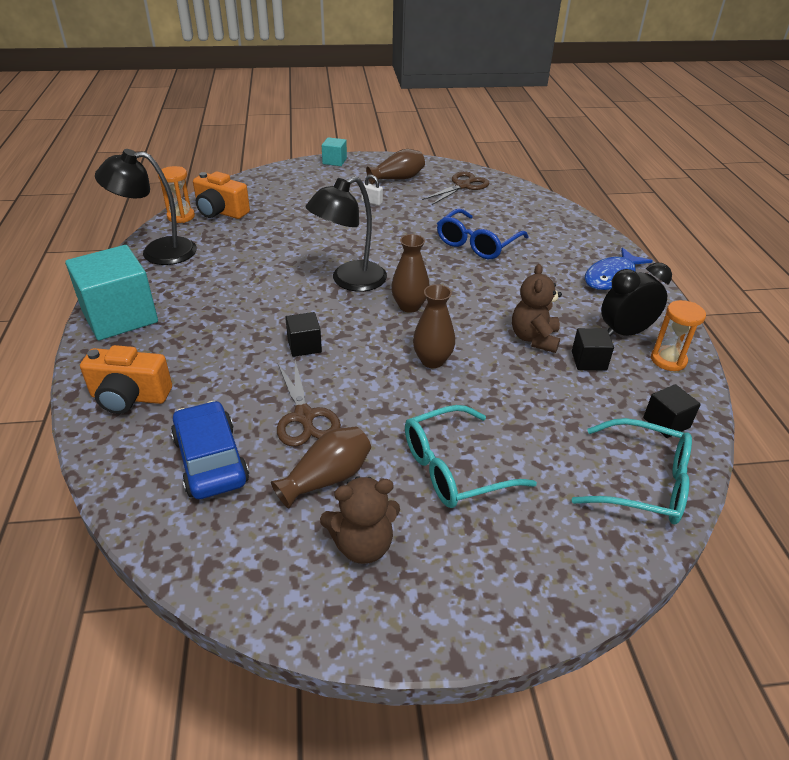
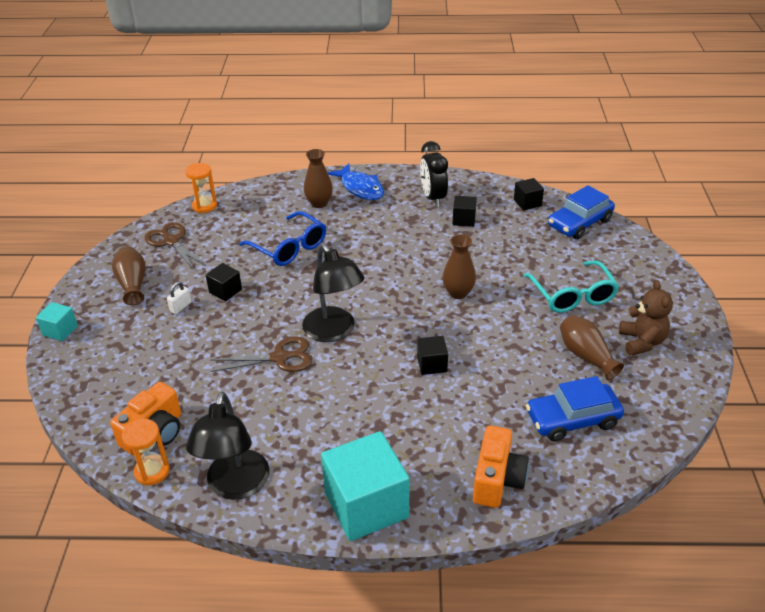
camera: 80 degrees left, 0 degrees up
brown scissors [277,360,341,447] -> brown scissors moved to [211,337,312,372]
brown vase [391,234,430,313] -> brown vase moved to [304,149,333,208]
brown teddy bear [512,264,562,353] -> none
turquoise glasses [571,418,692,525] -> blue car [548,185,615,239]
orange hourglass [651,300,706,371] -> orange hourglass moved to [185,163,217,213]
none -> black cube [206,263,242,302]

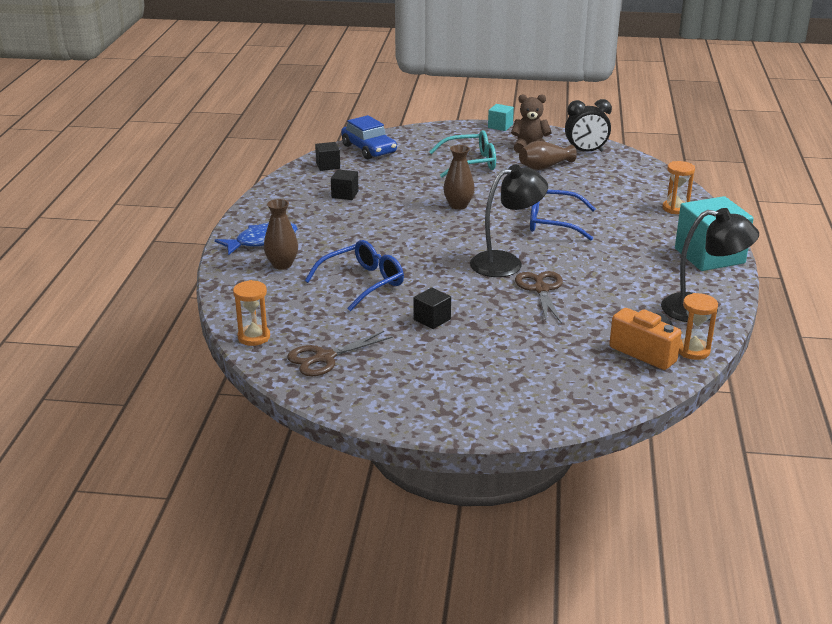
camera: 85 degrees left, 10 degrees down
turquoise cube [36,302,78,341] -> turquoise cube moved to [488,104,514,131]
brown vase [112,246,146,305] -> none
white padlock [167,281,191,314] -> none
black cube [417,336,448,375] -> blue glasses [530,190,595,241]
black clock [420,141,448,207] -> black clock moved to [565,99,612,152]
orange camera [473,426,529,508] -> orange hourglass [662,161,695,214]
blue car [526,376,624,442] -> none

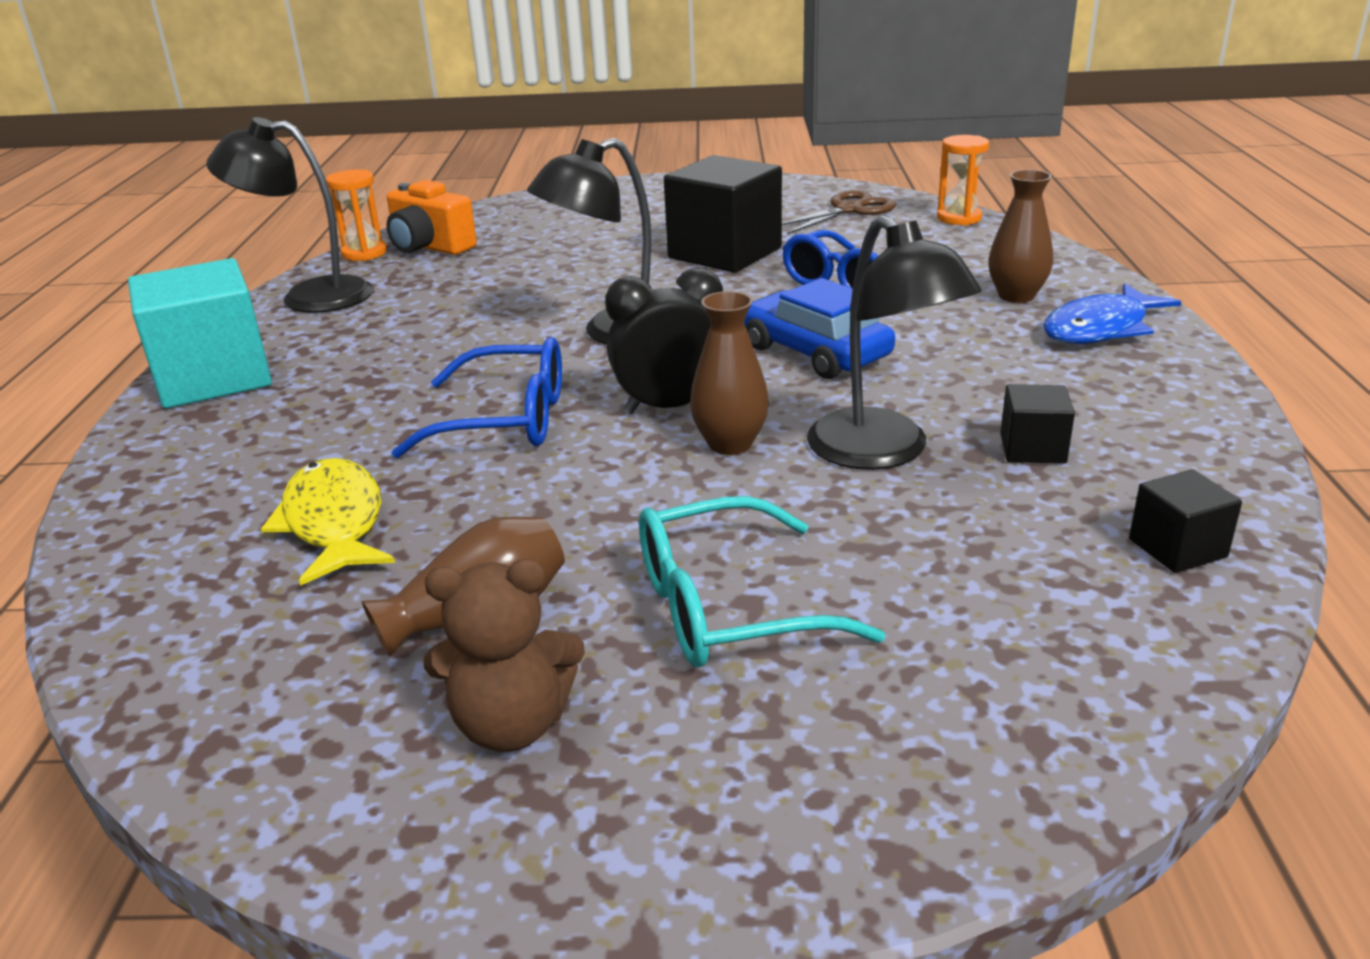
camera: 175 degrees right, 0 degrees up
blue car [341,115,397,160] -> blue car moved to [744,278,895,379]
black cube [414,288,451,329] -> black cube [664,155,782,273], size x2.10
turquoise cube [488,104,514,131] -> none
brown scissors [515,271,563,324] -> none
black clock [565,99,612,152] -> black clock moved to [605,268,723,414]
orange hourglass [662,161,695,214] -> none
none -> yellow fish [261,458,395,586]
none -> black lamp [807,215,982,470]

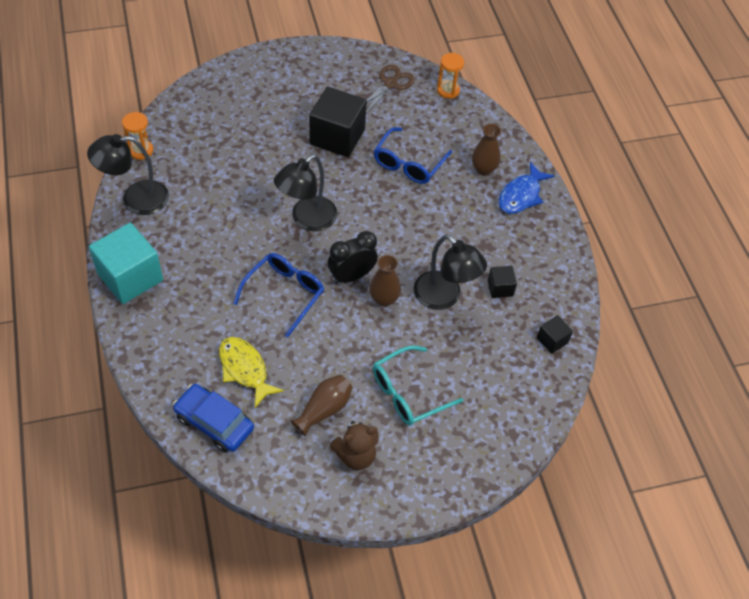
camera: 20 degrees left, 25 degrees up
orange camera [386,180,477,255] -> none
blue glasses [391,337,562,458] -> blue glasses turned 45 degrees counterclockwise [233,253,324,337]
blue car [744,278,895,379] -> blue car moved to [173,384,254,452]

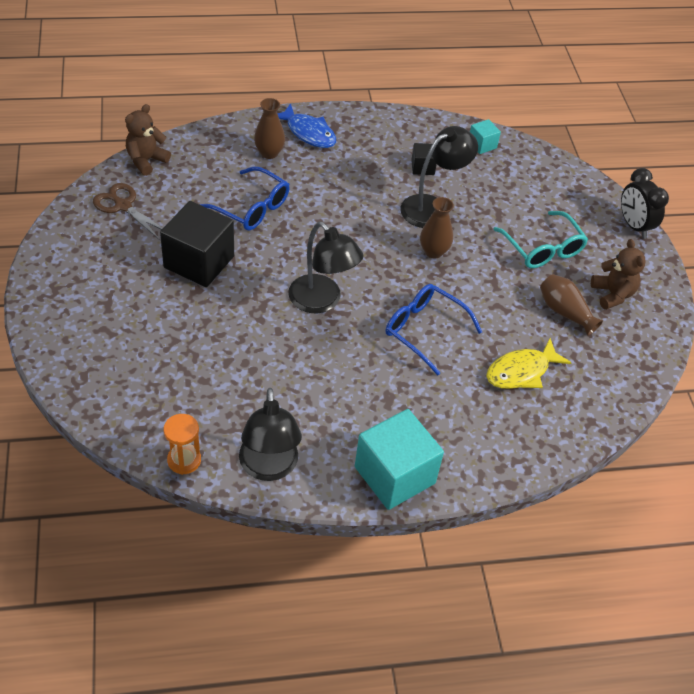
camera: 85 degrees left, 5 degrees down
blue car [173,384,254,452] -> none
black clock [328,231,378,284] -> black clock moved to [621,168,669,239]
orange hourglass [437,53,464,99] -> brown teddy bear [125,104,171,176]
black cube [537,315,573,354] -> turquoise cube [470,119,501,154]

